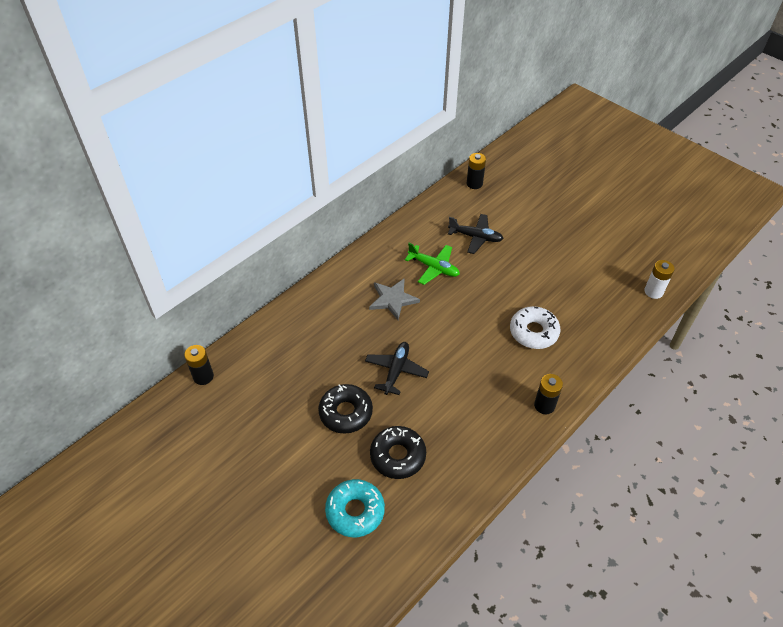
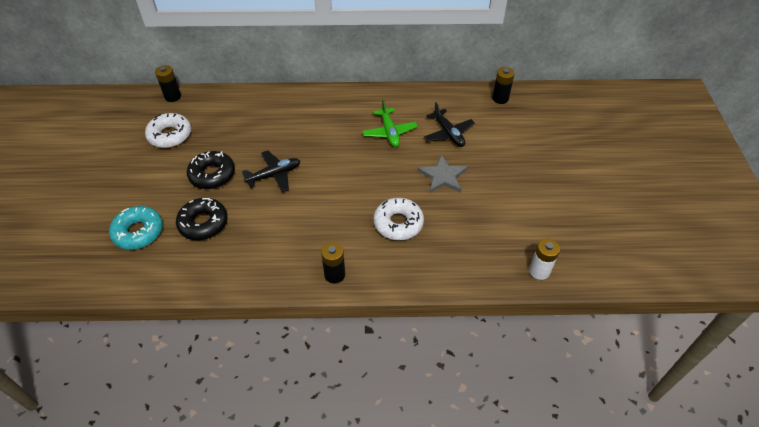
camera: 45 degrees right, 0 degrees up
grey star [369,279,420,320] -> grey star moved to [418,155,467,193]
none -> white donut [145,113,191,148]

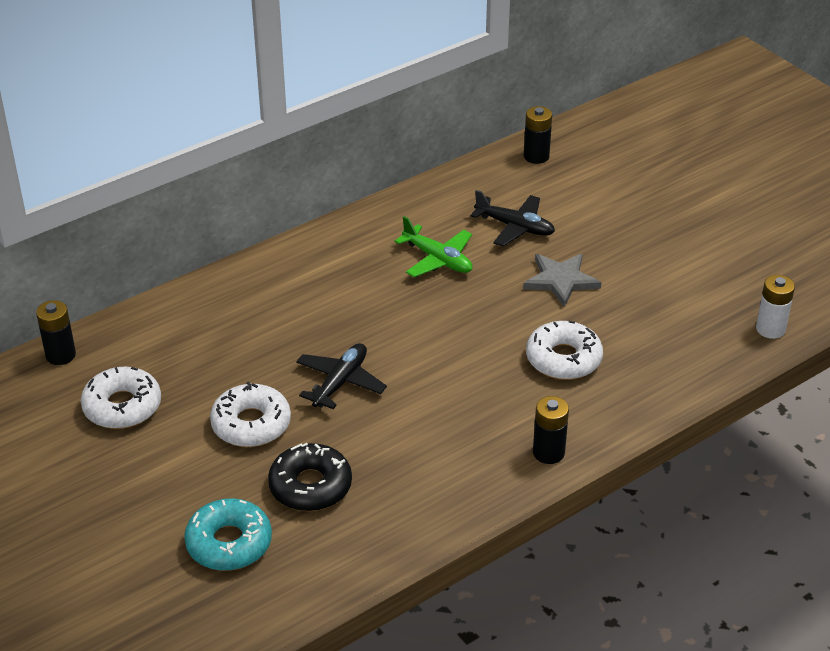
camera: 35 degrees left, 10 degrees down
black donut [187,151,235,189] -> white donut [210,381,291,447]

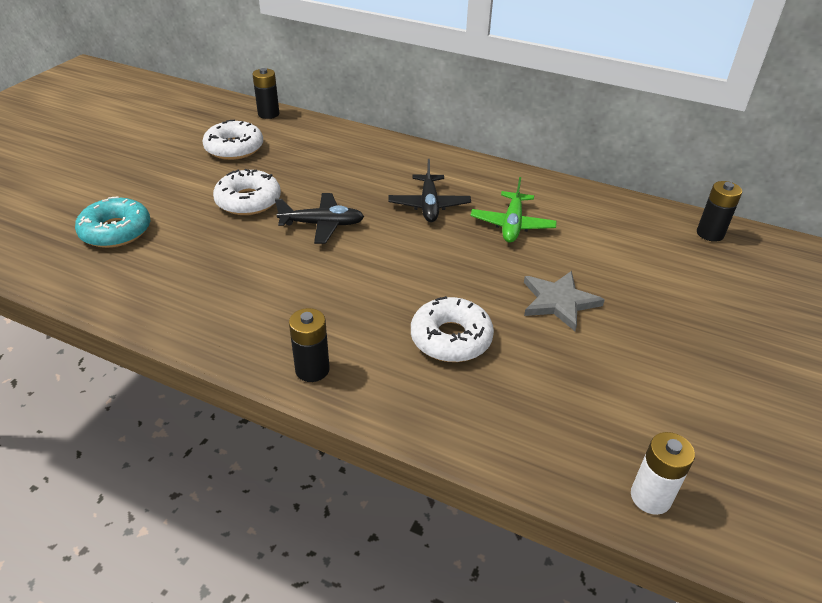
camera: 60 degrees right, 0 degrees up
black donut [268,443,352,511] -> none
black plane [471,190,555,247] -> black plane moved to [388,159,471,222]

